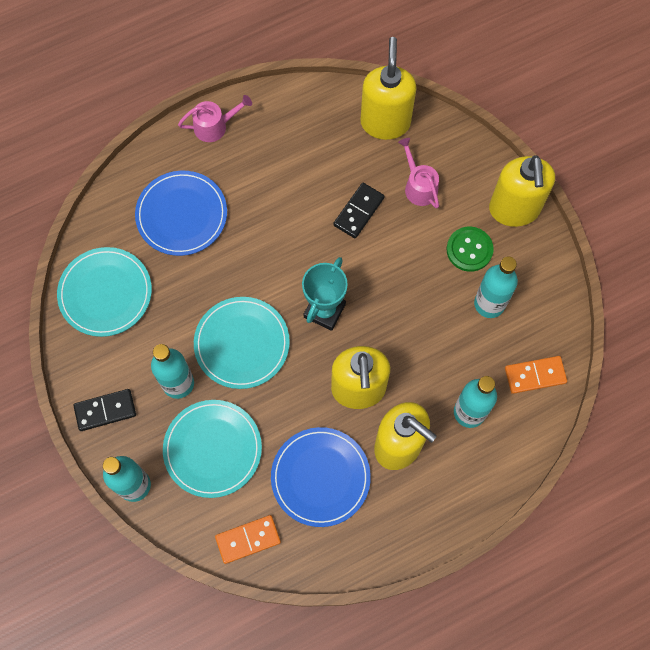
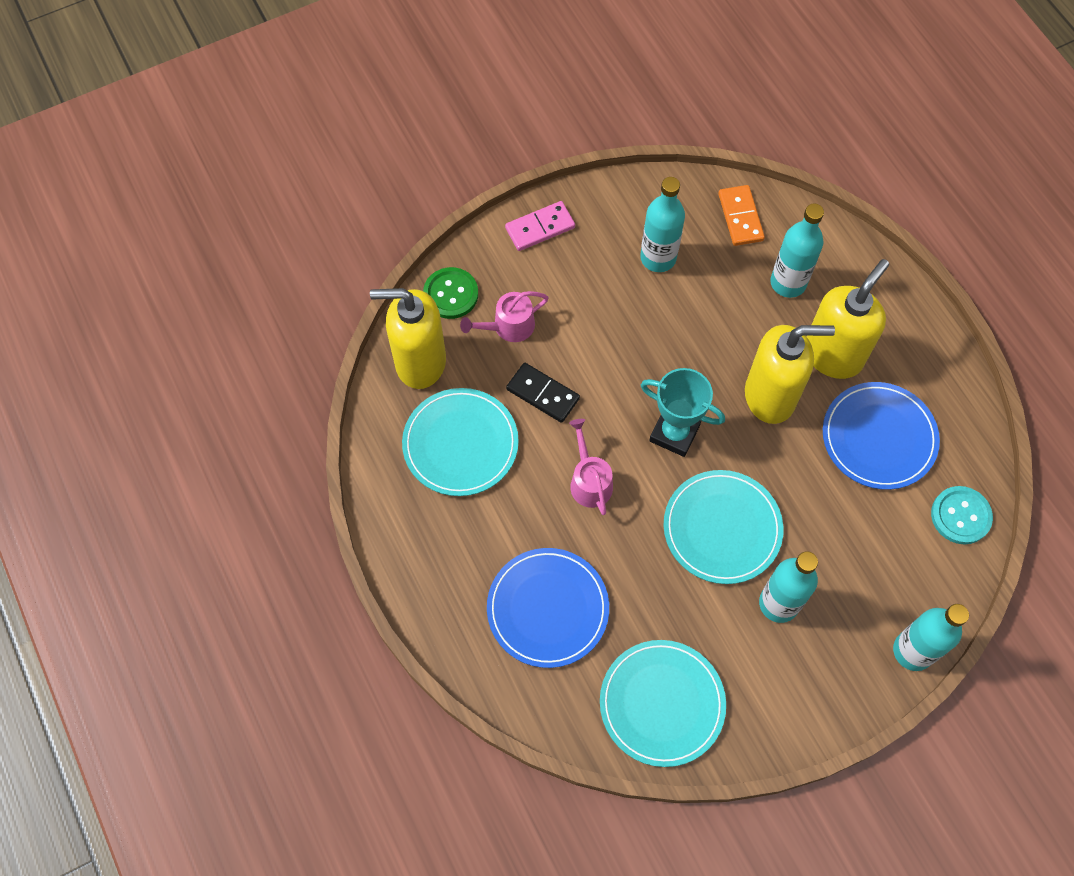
camera: 90 degrees left, 5 degrees down
black domino [73,389,136,431] -> none
turquoise plate [163,400,262,498] -> turquoise plate moved to [402,388,519,496]
pink watering can [178,95,252,142] -> pink watering can moved to [569,419,613,515]
orange domino [215,515,281,564] -> turquoise button [931,486,993,545]
green button [447,227,494,272] -> green button moved to [423,267,478,319]
yellow soap dispenser [489,155,555,227] -> pink domino [505,201,575,251]

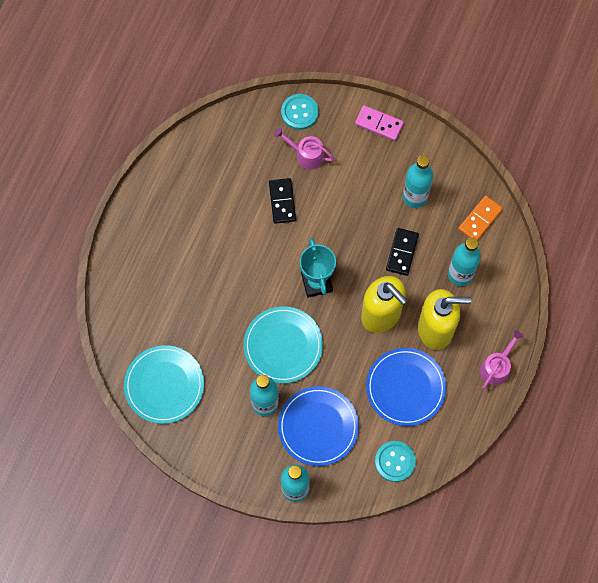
camera: 50 degrees right, 5 degrees up
yellow soap dispenser [370,288,446,389] -> none
turquoise plate [402,388,519,496] -> none
green button [423,267,478,319] -> turquoise button [281,94,318,130]
blue plate [487,548,609,668] -> blue plate moved to [278,386,359,466]
pink watering can [569,419,613,515] -> pink watering can moved to [480,330,523,389]
none -> black domino [386,228,419,276]

